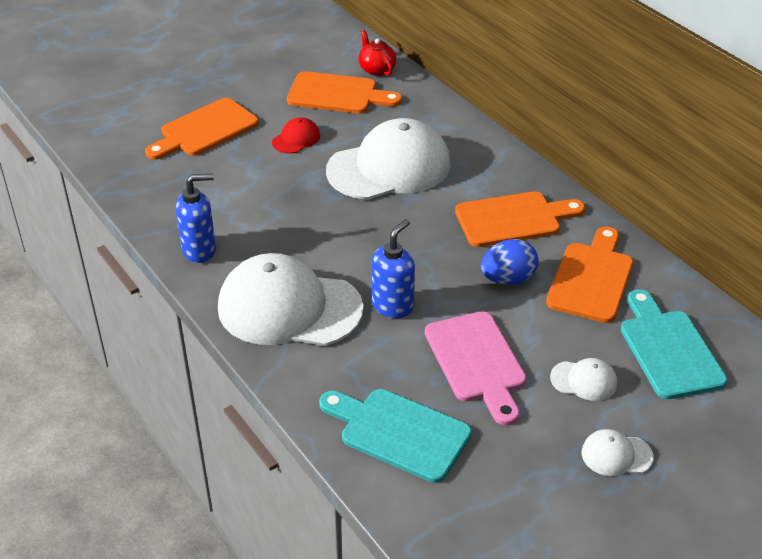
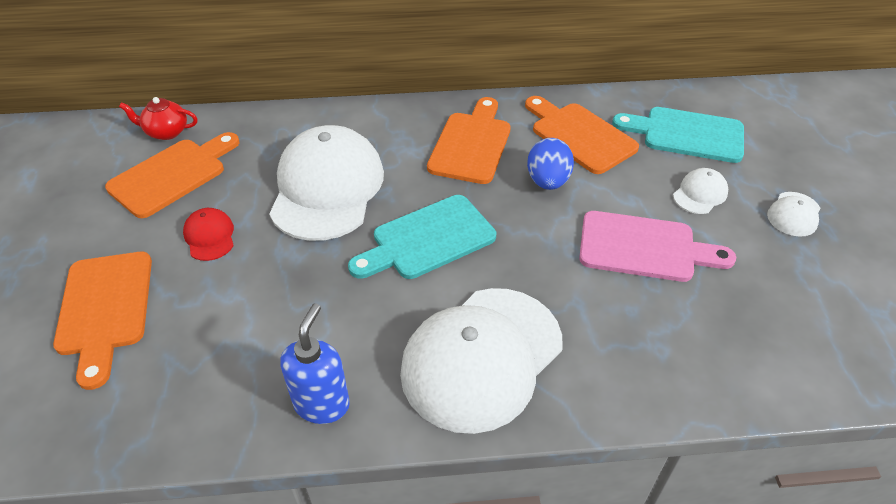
camera: 60 degrees left, 5 degrees up
turquoise cutting board [319,389,472,483] -> turquoise cutting board moved to [348,195,496,279]
blue soap dispenser [371,219,415,318] -> none

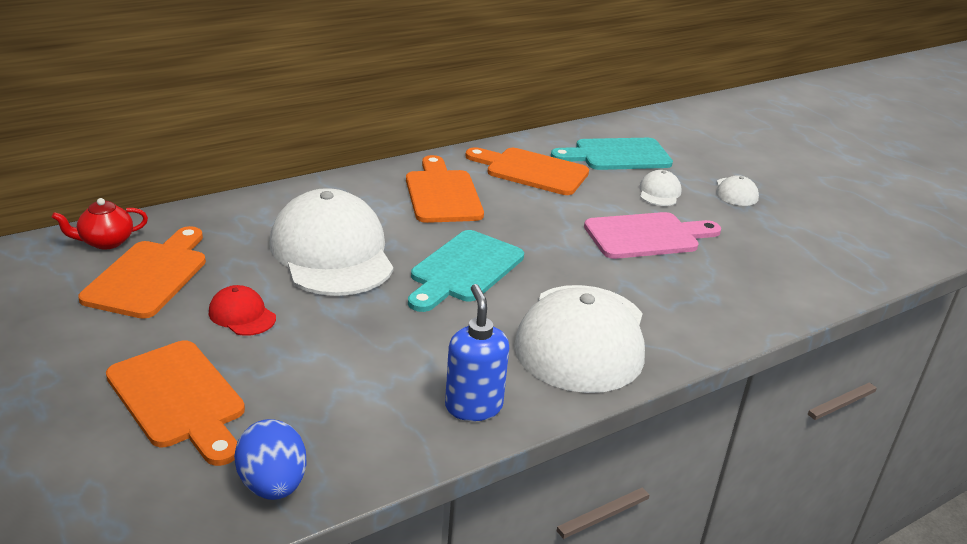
camera: 30 degrees left, 15 degrees down
blue egg [527,138,574,190] -> blue egg moved to [234,419,306,500]

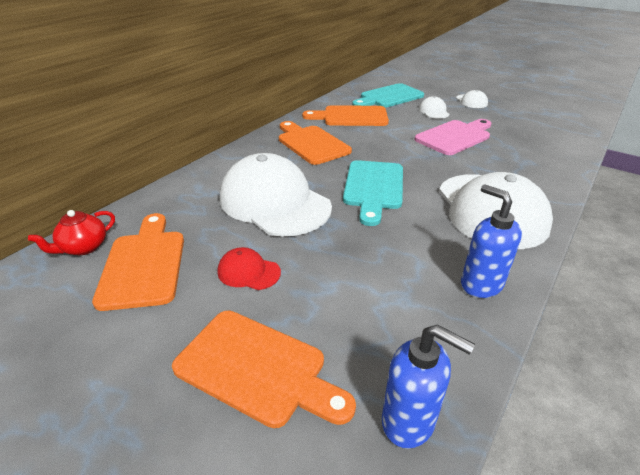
camera: 20 degrees left, 5 degrees up
blue egg [234,419,306,500] -> blue soap dispenser [382,325,475,449]

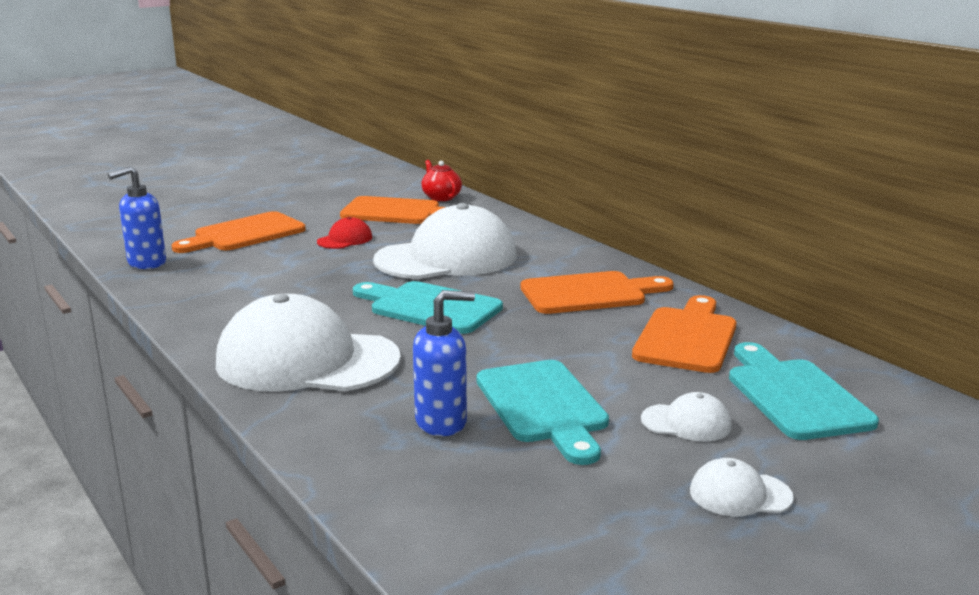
camera: 110 degrees right, 15 degrees down
pink cutting board [414,119,491,155] -> turquoise cutting board [477,360,609,465]
blue soap dispenser [461,184,522,298] -> blue soap dispenser moved to [413,290,475,436]

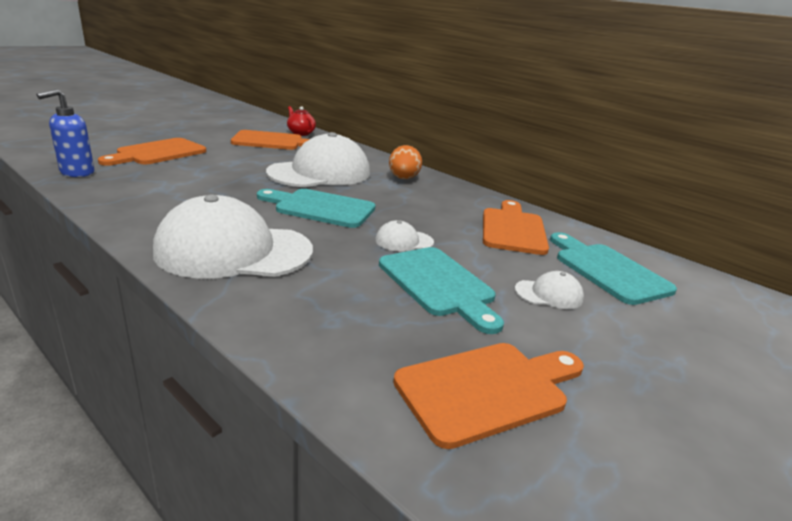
camera: 15 degrees left, 5 degrees up
red cap [317,217,372,249] -> none
blue soap dispenser [413,290,475,436] -> none
orange cutting board [521,271,674,314] -> orange cutting board moved to [393,343,584,449]
white cap [690,458,794,517] -> white cap moved to [375,220,434,252]
none -> orange egg [389,145,422,179]

